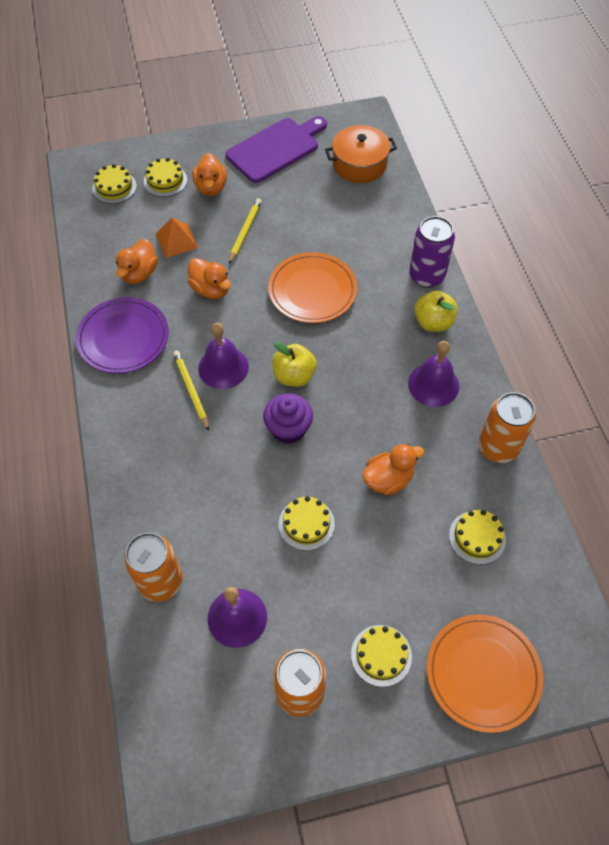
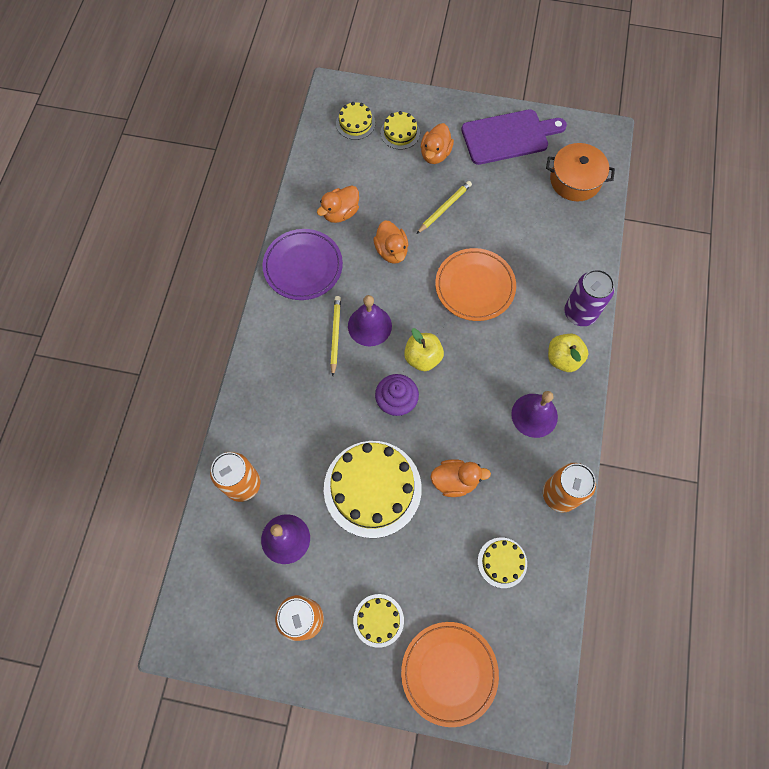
camera: 25 degrees right, 10 degrees up
orange pyramid [156,218,198,258] -> none
yellow cake [279,496,335,551] -> yellow cake [324,441,422,538], size x2.05

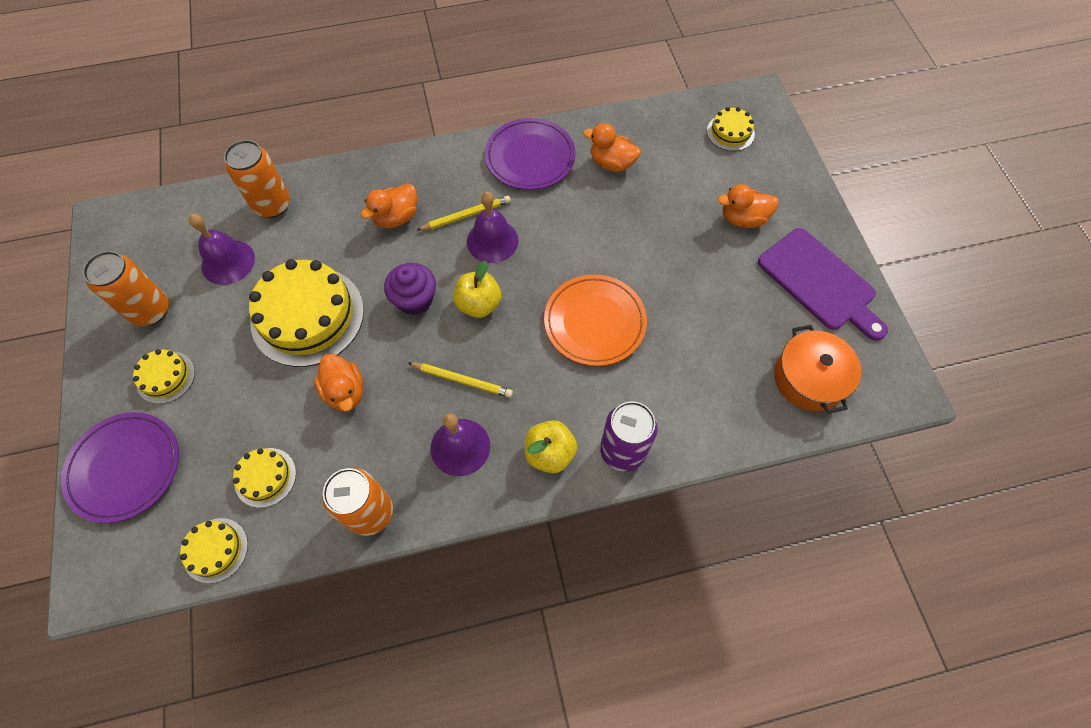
camera: 65 degrees right, 5 degrees down
orange duck [373,220,408,264] -> orange duck moved to [361,183,417,229]
yellow cake [381,111,420,150] -> yellow cake moved to [180,518,248,583]
orange plate [401,622,499,727] -> purple plate [61,412,179,523]
yellow pencil [417,181,472,234] -> yellow pencil moved to [408,362,513,398]

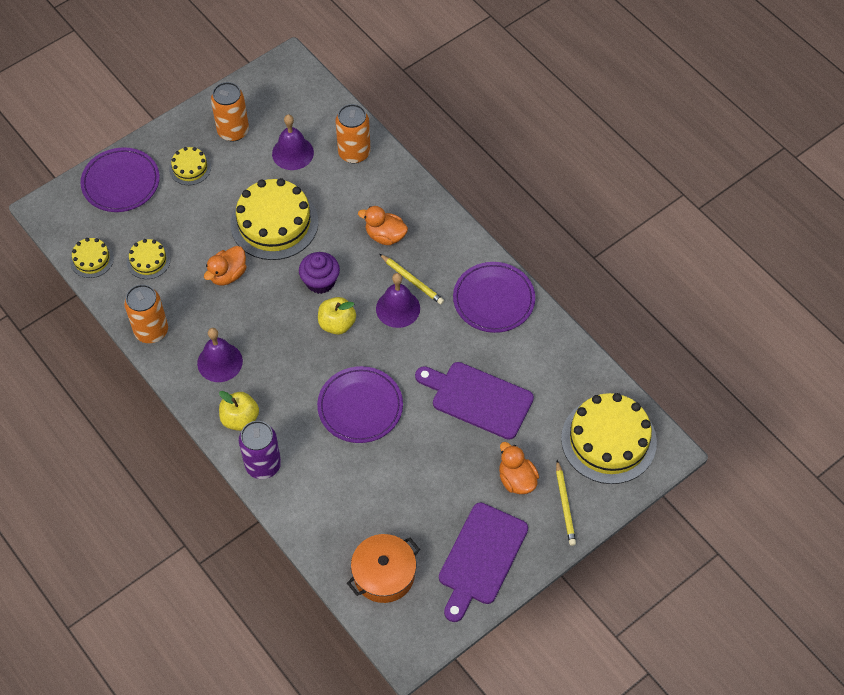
camera: 65 degrees right, 5 degrees down
yellow pencil [408,362,513,398] -> yellow pencil moved to [556,460,576,546]
orange plate [544,274,647,366] -> purple plate [317,366,403,443]
orange duck [583,123,641,172] -> none
yellow cake [707,107,755,151] -> yellow cake [561,393,657,484], size x2.05
none -> purple cutting board [415,362,534,440]

